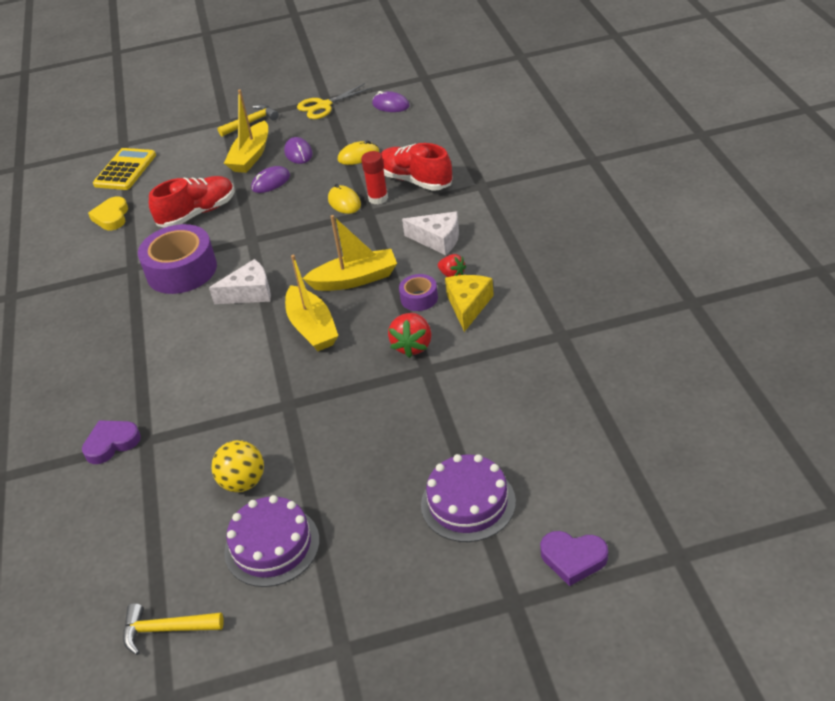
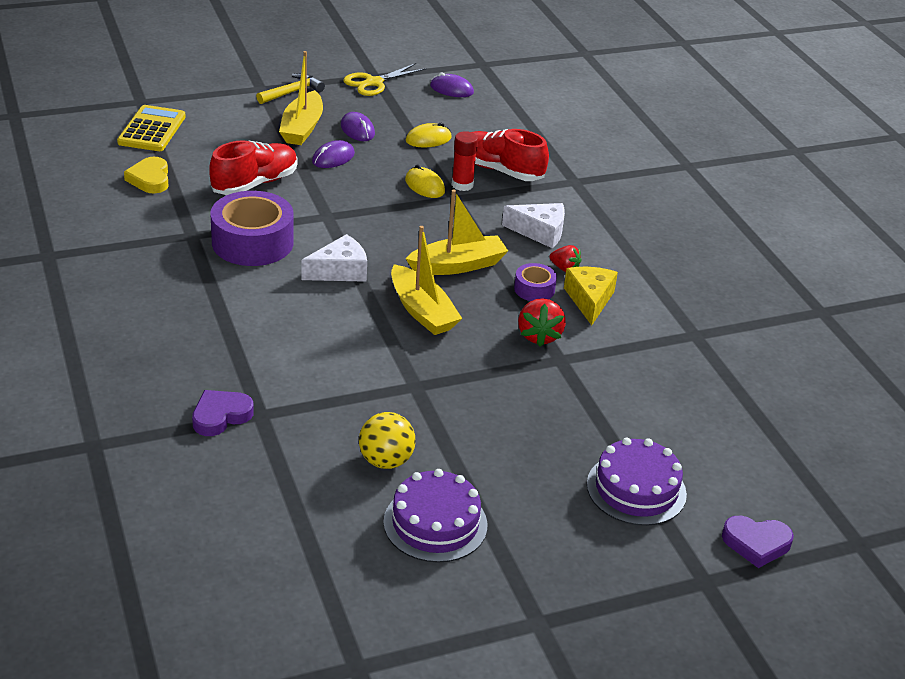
camera: 15 degrees left, 5 degrees down
yellow hammer [123,603,224,655] -> none

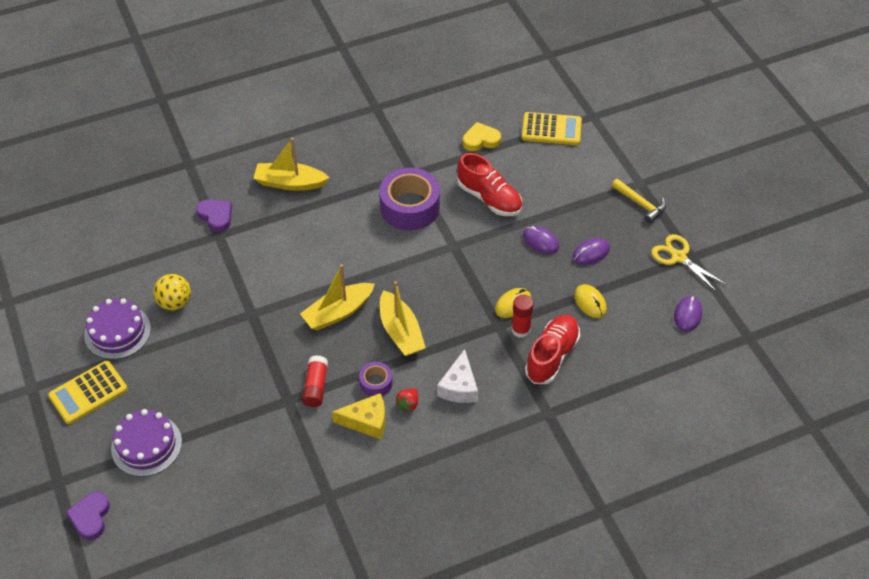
camera: 90 degrees right, 15 degrees up
yellow boat [279,51,323,145] -> yellow boat moved to [253,138,329,191]
white cheese [302,234,367,282] -> none
red strawberry [518,298,566,347] -> red glue stick [302,355,328,407]
none -> yellow calculator [48,361,128,424]

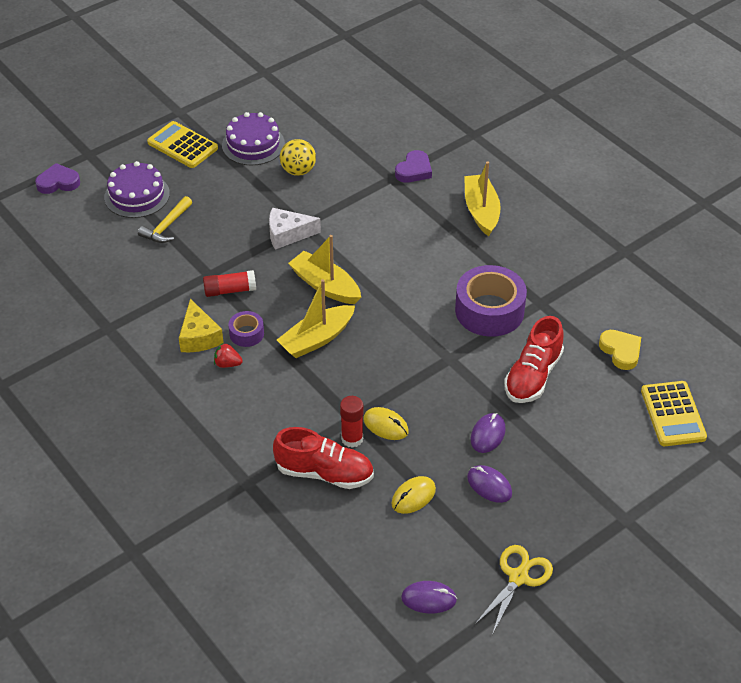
camera: 75 degrees right, 5 degrees down
white cheese [437,349,478,403] -> white cheese moved to [269,208,321,250]
yellow hammer [612,179,666,223] -> yellow hammer moved to [138,196,192,243]

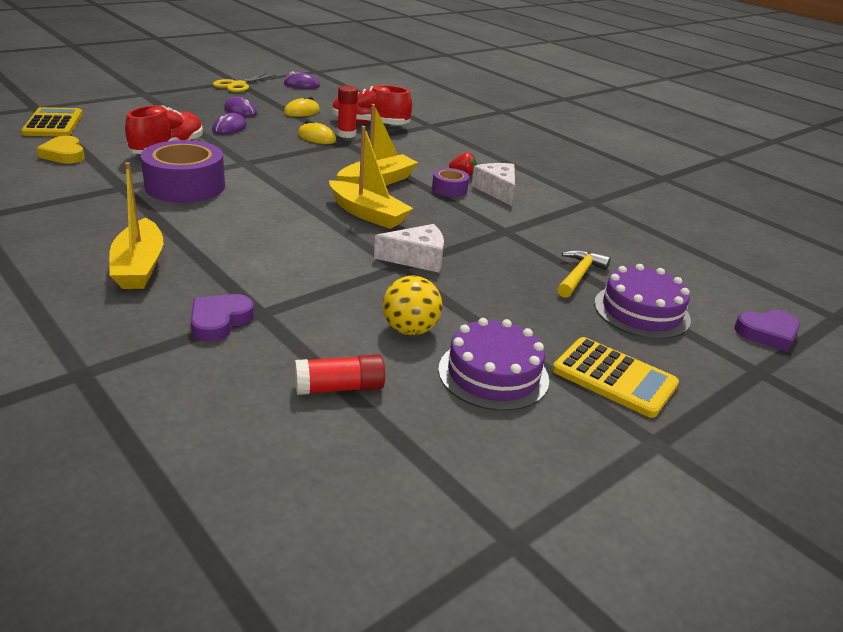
camera: 175 degrees right, 15 degrees down
yellow cheese [179,298,224,352] -> white cheese [472,163,515,206]
red glue stick [203,270,256,297] -> red glue stick moved to [295,354,385,395]

